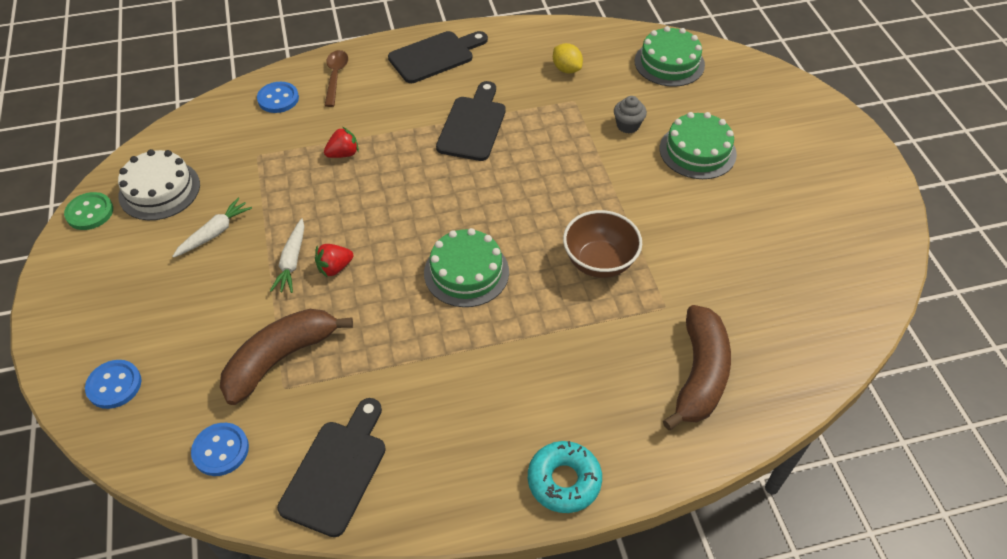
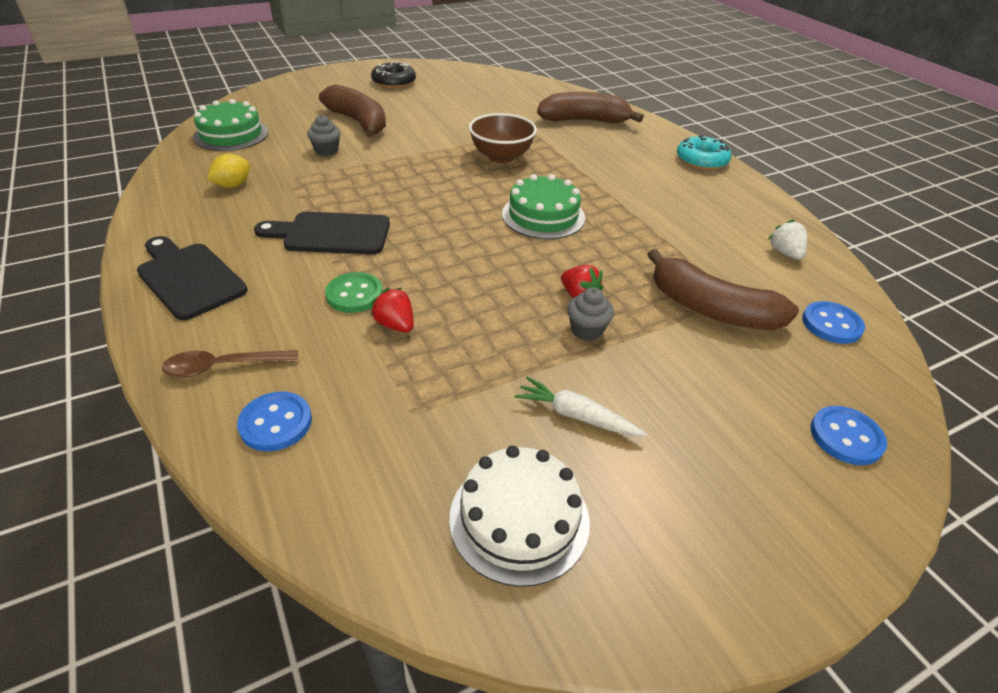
camera: 105 degrees left, 10 degrees down
green button [64,192,113,230] -> green button moved to [325,272,383,313]
white carrot [270,218,304,293] -> grey cupcake [567,287,614,341]
black cutting board [277,398,386,537] -> white strawberry [768,219,807,260]
green cake [660,112,737,179] -> brown banana [319,84,386,137]
none -> black donut [371,61,416,88]

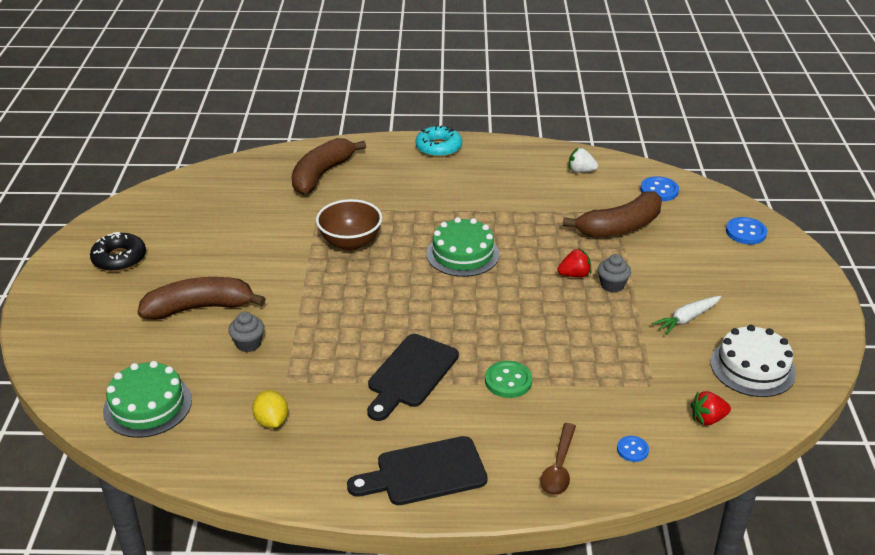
camera: 60 degrees left, 5 degrees down
blue button [237,392,312,451] -> blue button [617,436,649,462], size x0.62
red strawberry [370,288,414,332] -> red strawberry moved to [691,391,731,425]

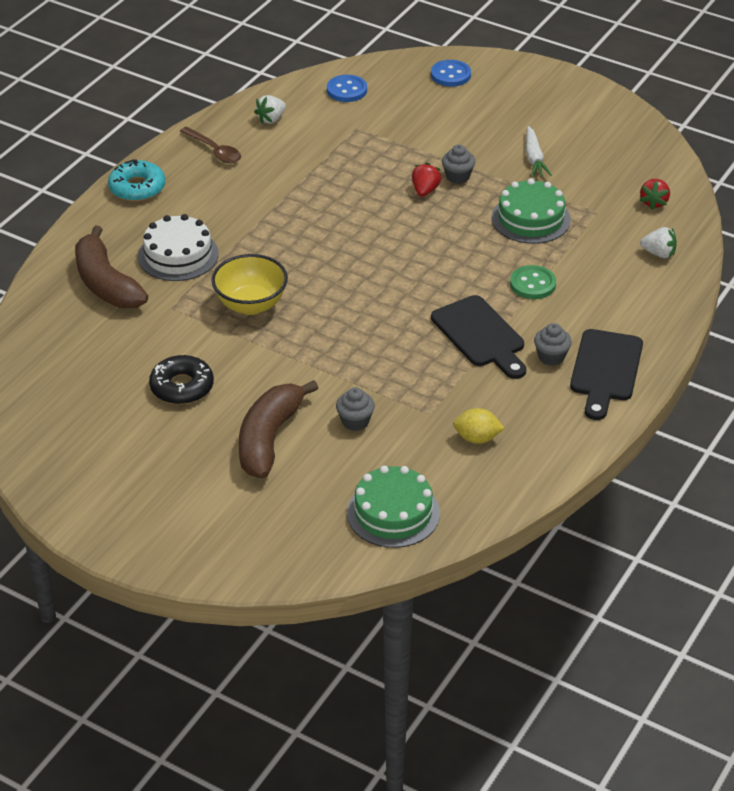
camera: 60 degrees left, 5 degrees up
black donut [90,232,146,272] -> black donut moved to [149,355,214,404]
brown bowl [316,199,382,251] -> yellow bowl [211,254,288,315]
green cake [427,217,499,277] -> green cake moved to [492,178,571,244]
brown spoon [540,423,576,495] -> brown spoon moved to [180,127,241,163]
brown banana [563,191,662,238] -> none
blue button [617,436,649,462] -> white strawberry [640,227,677,258]
white cake [710,325,796,397] -> white cake moved to [138,214,219,281]
none -> grey cupcake [534,323,572,366]

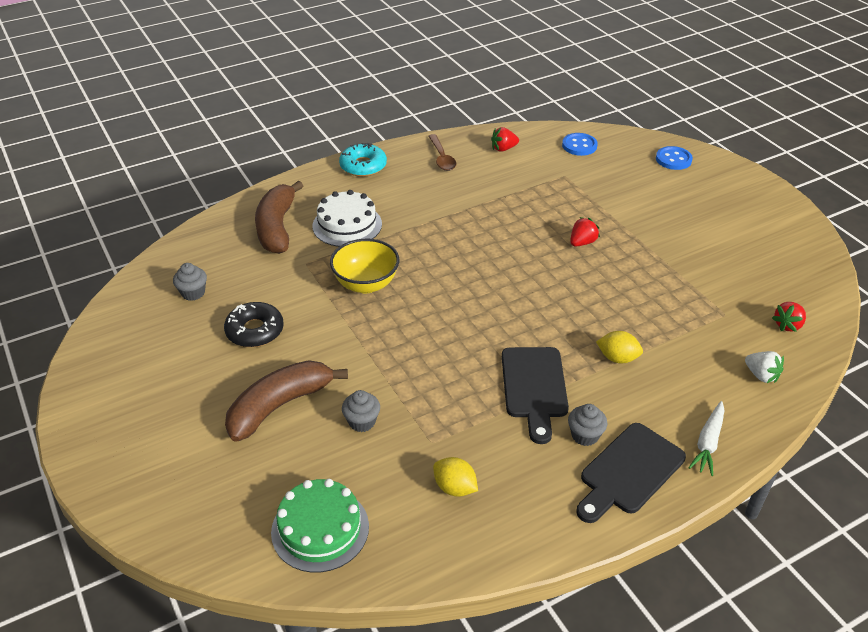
camera: 30 degrees right, 0 degrees up
white strawberry [254,95,286,124] -> red strawberry [491,127,519,152]
grey cupcake [442,145,475,184] -> grey cupcake moved to [173,263,207,301]
green cake [492,178,571,244] -> none
green button [510,265,556,299] -> yellow lemon [596,331,643,363]
white carrot [526,126,552,177] -> white carrot moved to [688,401,724,476]

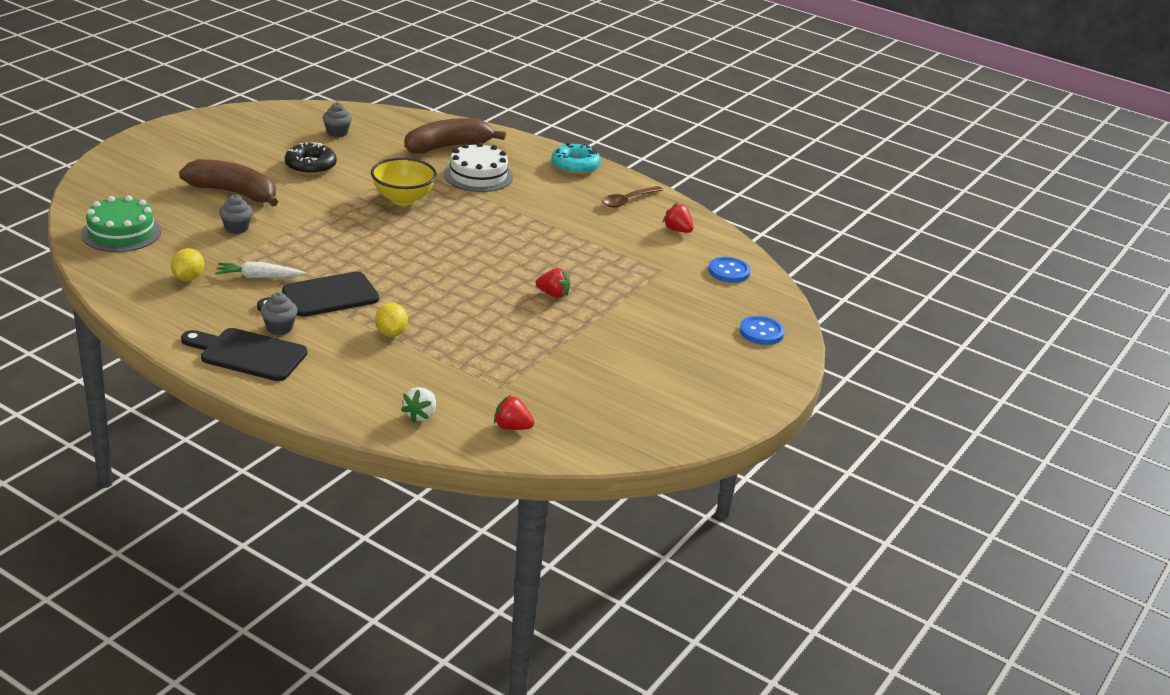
camera: 60 degrees right, 10 degrees down
white carrot [688,401,724,476] -> white carrot moved to [215,261,306,278]

